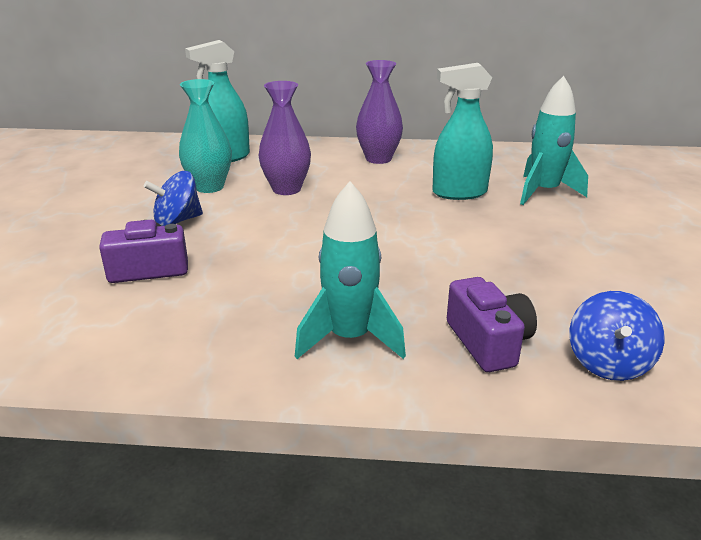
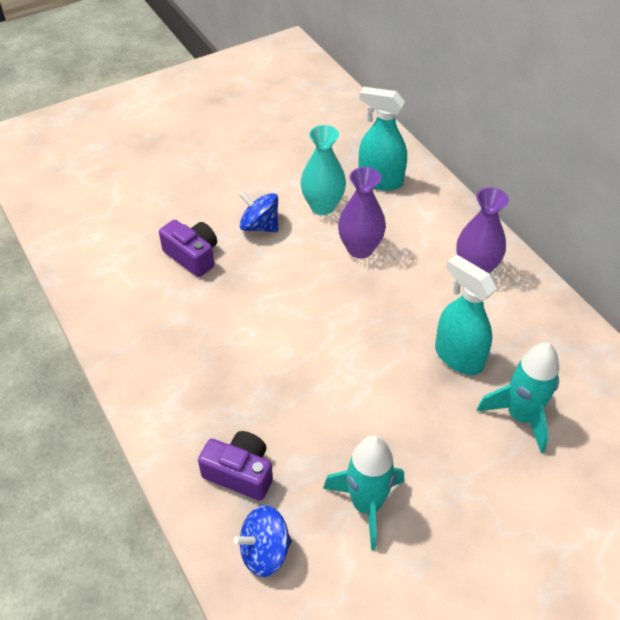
camera: 55 degrees right, 20 degrees up
turquoise rocket [295,181,406,359] -> turquoise rocket moved to [323,435,405,550]
purple camera [447,277,537,372] -> purple camera turned 105 degrees counterclockwise [198,431,273,501]

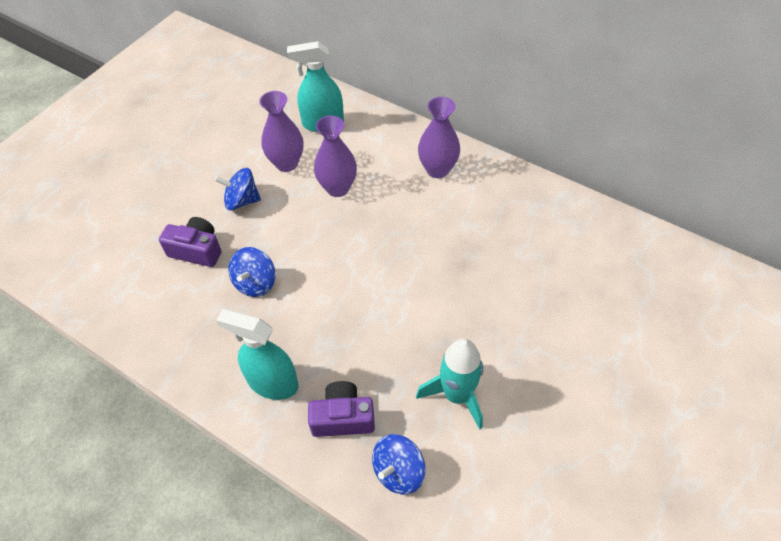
camera: 25 degrees left, 5 degrees up
turquoise vase [300,125,346,215] -> purple vase [260,91,304,172]
turquoise spray bottle [435,254,497,375] -> turquoise spray bottle moved to [216,309,299,400]
turquoise rocket [477,343,559,453] -> none
none -> blue spinning top [228,247,276,297]

